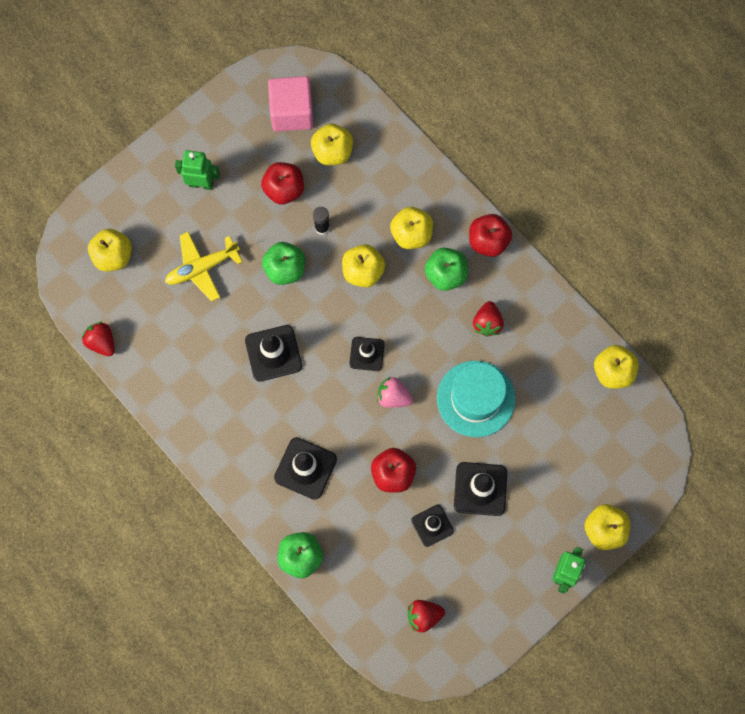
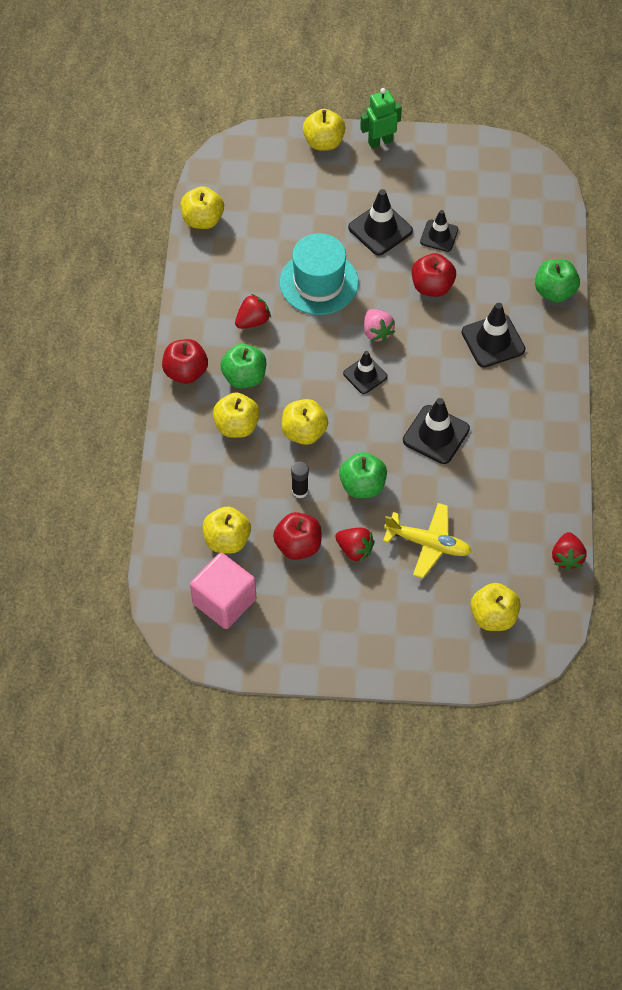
camera: 135 degrees left, 15 degrees down
green robot [175,150,220,190] -> none
red strawberry [408,600,445,633] -> red strawberry moved to [335,528,375,562]

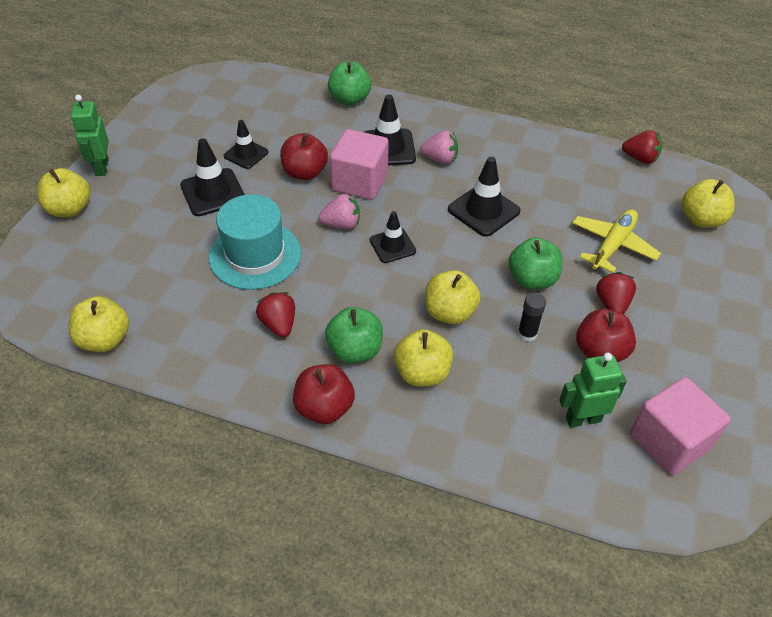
camera: 75 degrees left, 10 degrees down
yellow apple [202,506,251,554] -> green robot [559,353,627,428]
red strawberry [335,528,375,562] -> red strawberry turned 45 degrees counterclockwise [596,272,636,314]
none -> pink cube [330,129,389,200]
none -> pink strawberry [420,131,458,164]

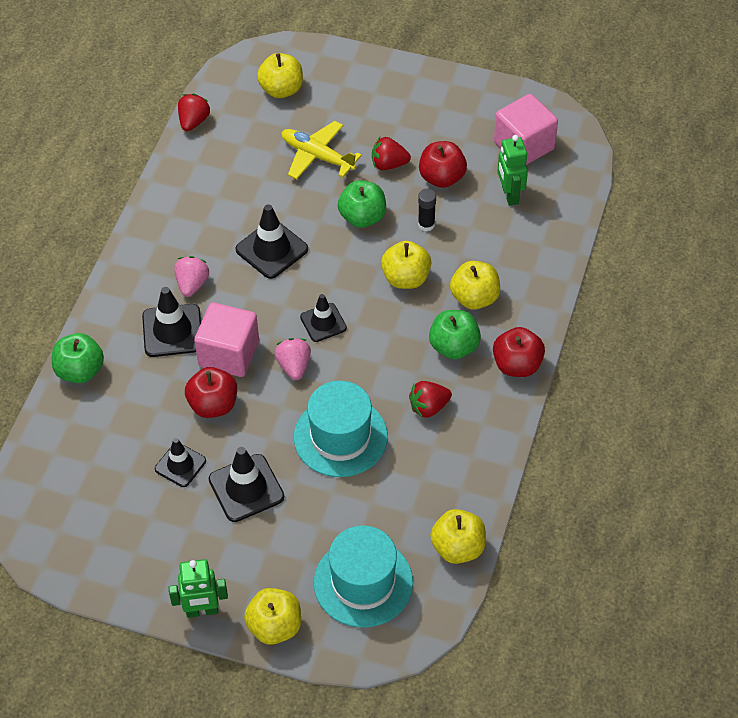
camera: 90 degrees left, 5 degrees up
none -> turquoise hat [314,525,413,628]

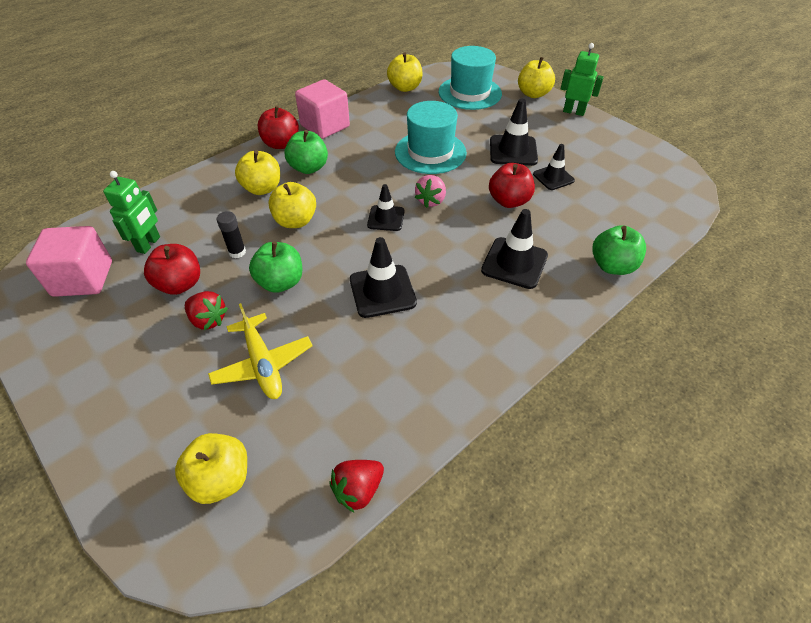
camera: 150 degrees left, 5 degrees down
pink strawberry [174,256,209,297] -> none
pink cube [194,303,259,377] -> pink cube moved to [295,79,350,139]
red strawberry [409,381,452,418] -> none

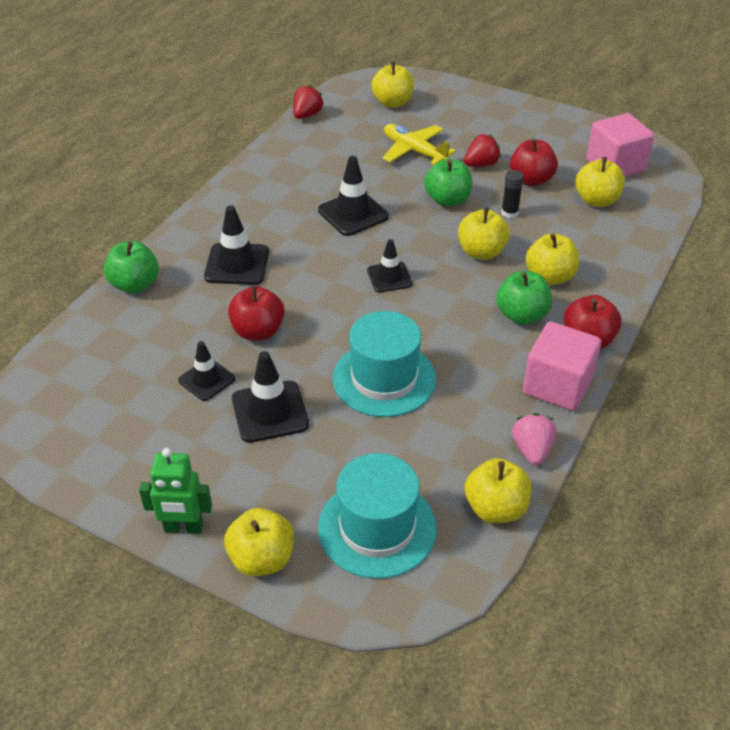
camera: 160 degrees right, 5 degrees down
green robot [103,171,160,254] -> yellow apple [576,157,625,207]
red strawberry [185,291,228,330] -> red strawberry turned 135 degrees clockwise [464,134,501,167]
pink strawberry [415,175,446,208] -> pink strawberry moved to [512,413,557,465]

